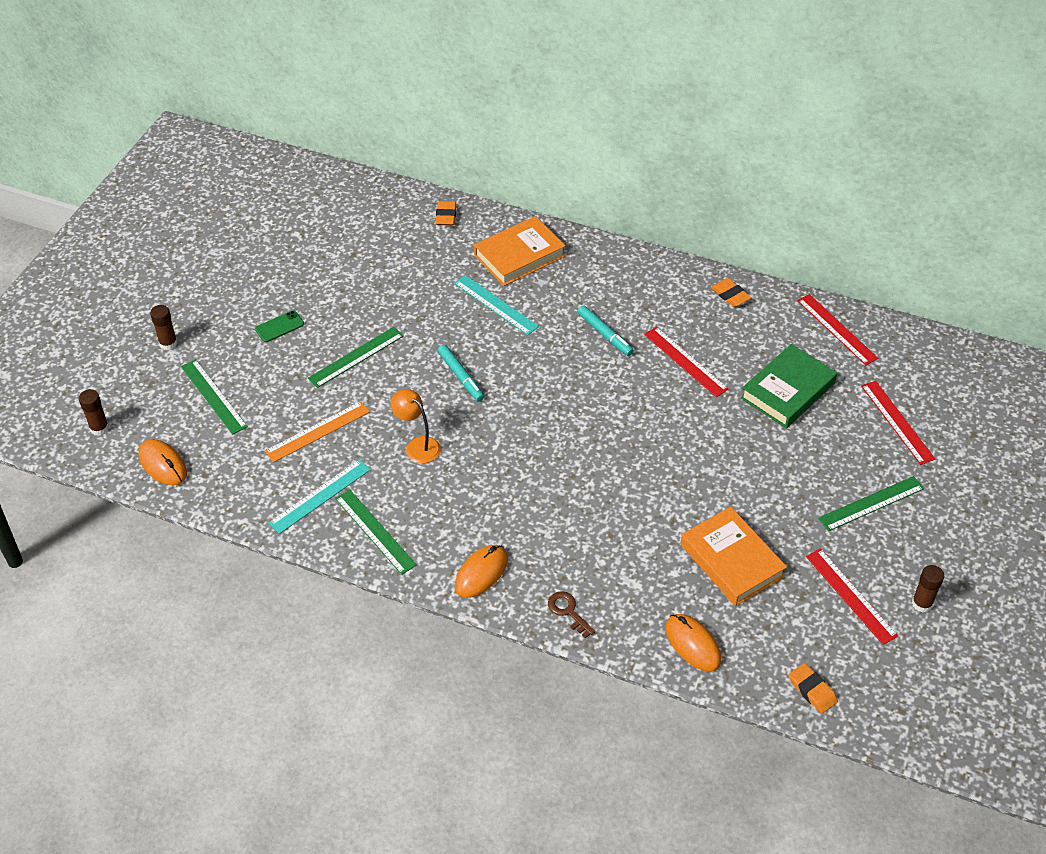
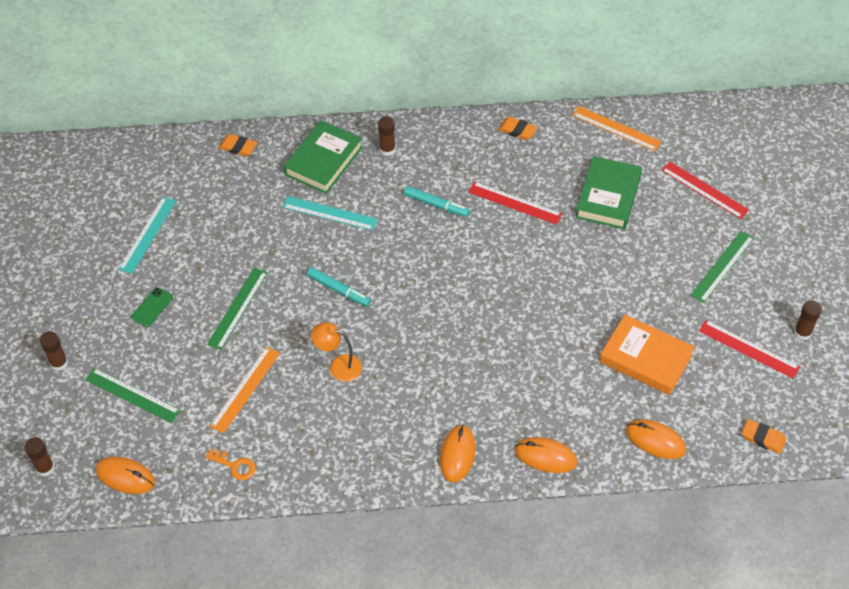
camera: 25 degrees left, 5 degrees up
turquoise ruler [269,460,370,534] -> turquoise ruler moved to [119,197,176,274]
green ruler [335,490,417,575] -> none
orange eraser [436,201,456,225] -> orange eraser turned 45 degrees counterclockwise [219,134,257,157]
orange book [474,216,566,286] -> green book [283,120,363,194]
brown key [548,591,595,638] -> orange mouse [515,437,577,473]
red ruler [797,294,878,365] -> orange ruler [572,106,662,151]
none -> orange key [205,449,256,480]
none -> brown glue stick [378,116,395,156]

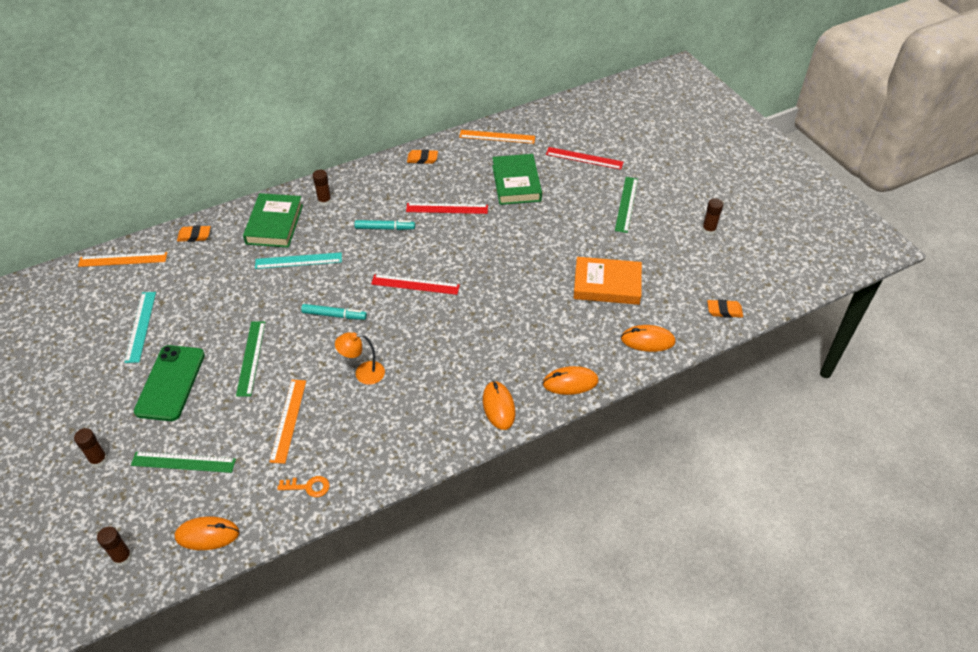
camera: 25 degrees left, 5 degrees down
green phone [131,287,173,327] -> green phone [134,345,205,421], size x2.11
red ruler [699,320,800,378] -> red ruler moved to [371,274,460,295]
none -> orange ruler [78,252,167,267]

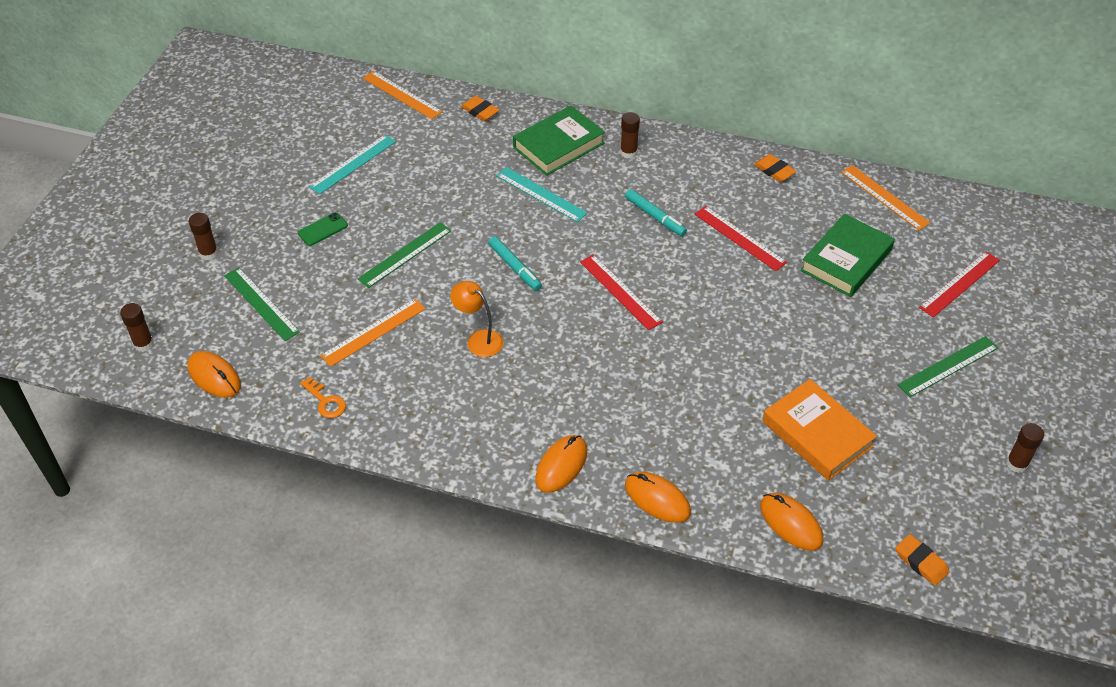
camera: 45 degrees right, 0 degrees up
green phone [134,345,205,421] -> green phone [298,212,348,246], size x0.47
red ruler [546,147,624,170] -> red ruler turned 75 degrees clockwise [919,251,1000,317]

